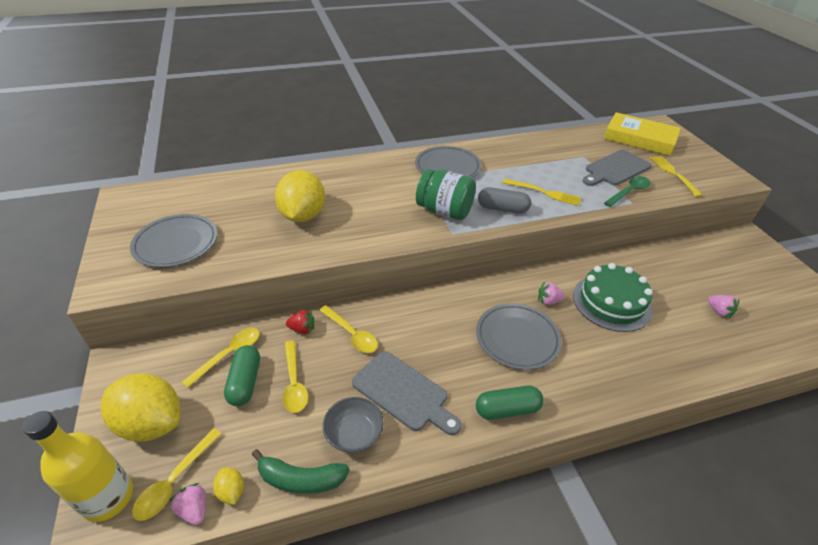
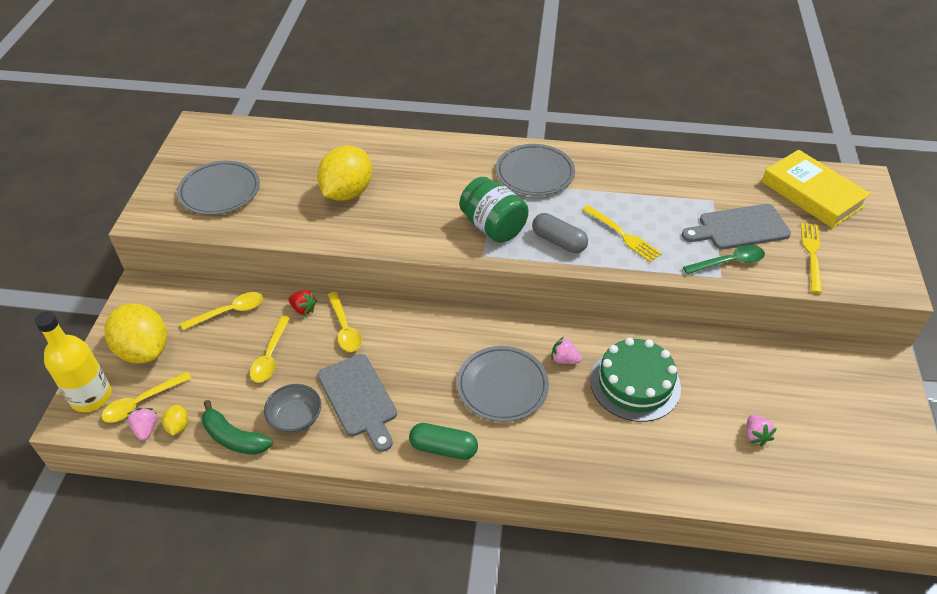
camera: 25 degrees right, 5 degrees up
green capsule [224,345,260,406] -> none

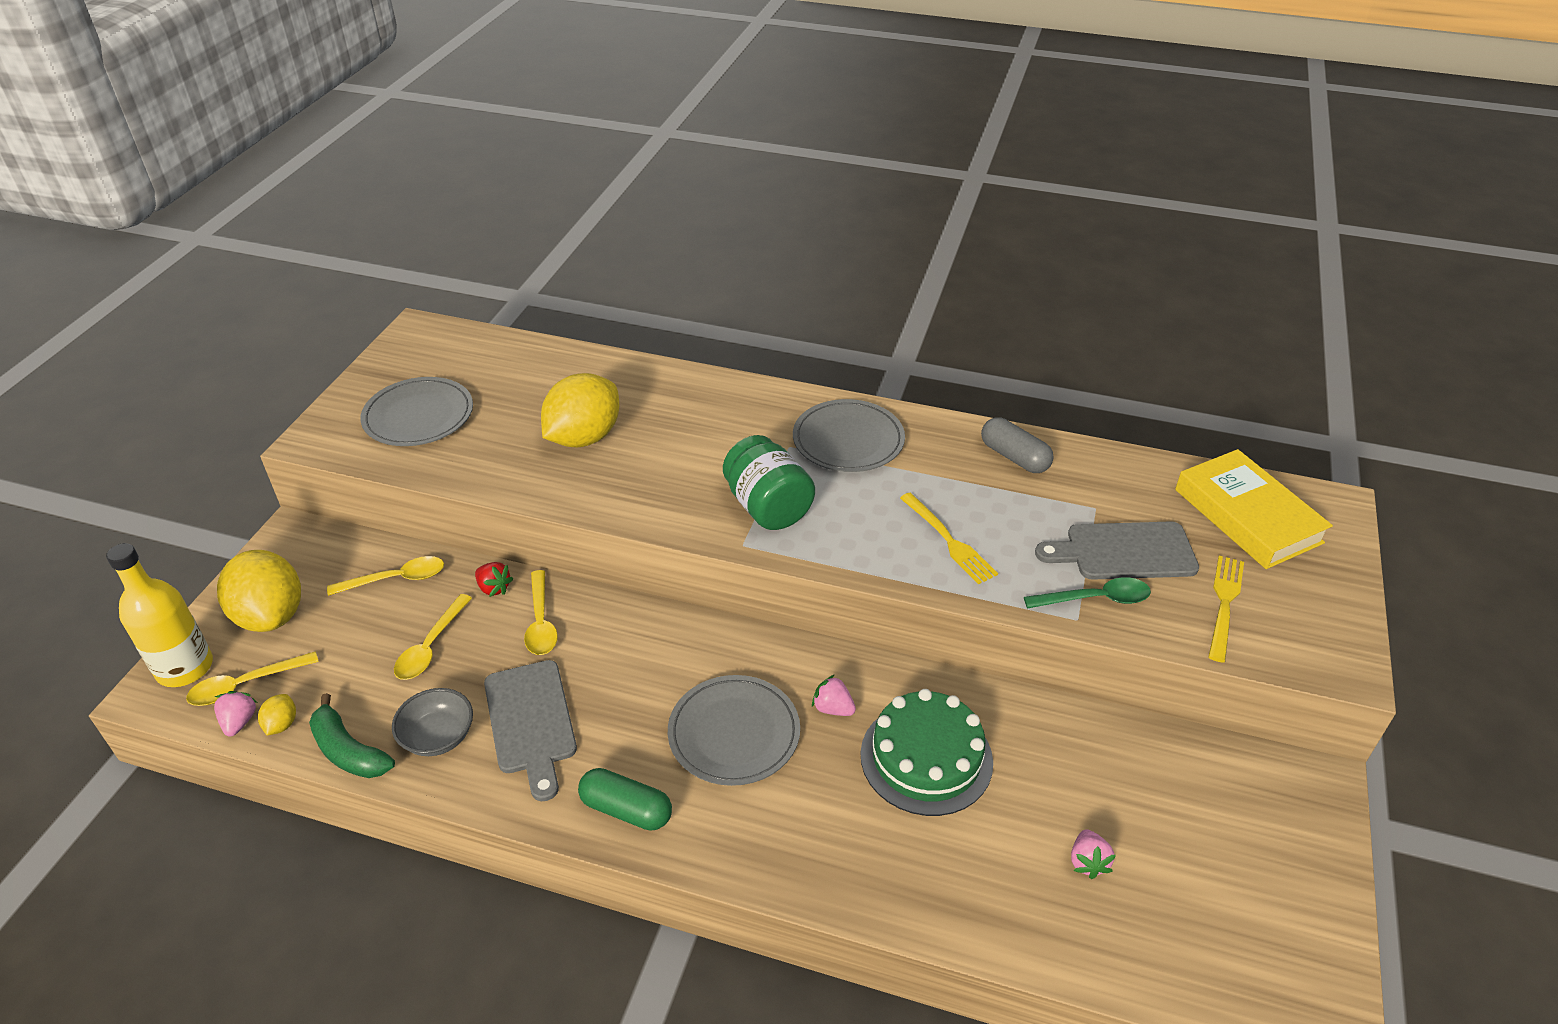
camera: 10 degrees right, 5 degrees down
grey capsule [532,213,588,253] -> grey capsule moved to [981,417,1054,473]

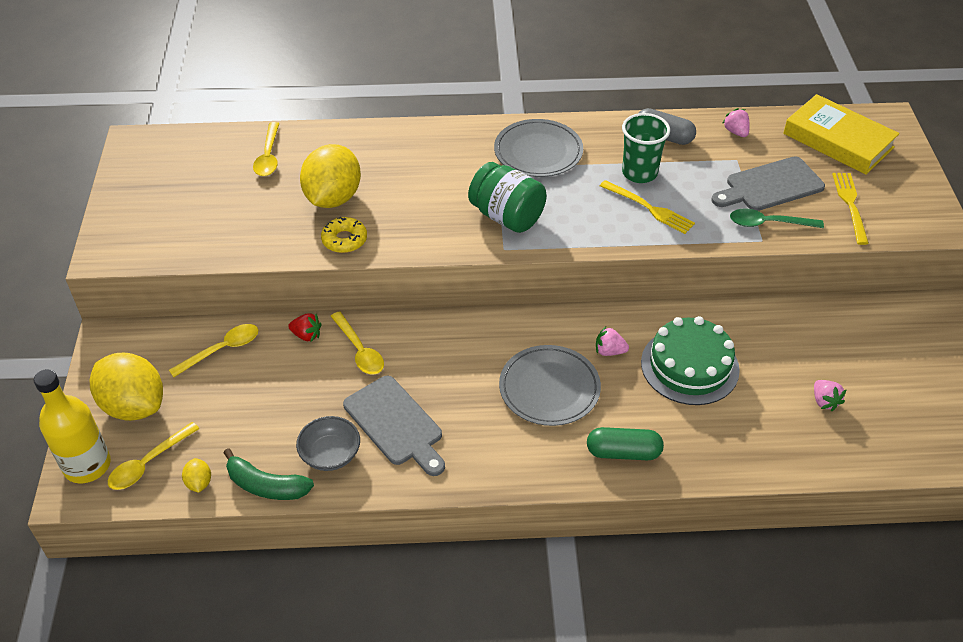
camera: 20 degrees left, 5 degrees up
pink strawberry [214,691,258,736] -> pink strawberry moved to [722,108,750,137]
grey plate [360,377,473,446] -> none
yellow spoon [394,594,472,680] -> yellow spoon moved to [253,122,279,176]
green capsule [578,768,672,831] -> green capsule moved to [587,427,664,460]
green spoon [1024,577,1151,608] -> green spoon turned 150 degrees counterclockwise [730,208,824,228]
none -> yellow donut [321,217,367,253]
none -> green cup [622,113,670,183]

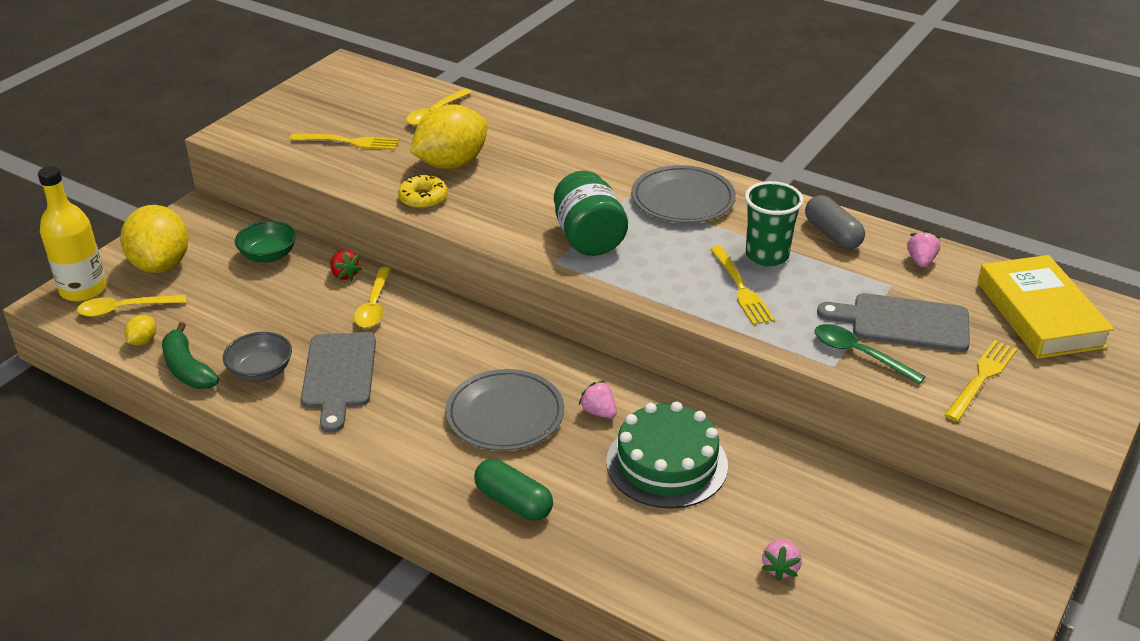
camera: 35 degrees right, 10 degrees down
yellow spoon [169,324,258,377] -> green bowl [235,221,296,263]
none -> yellow fork [289,134,399,150]

